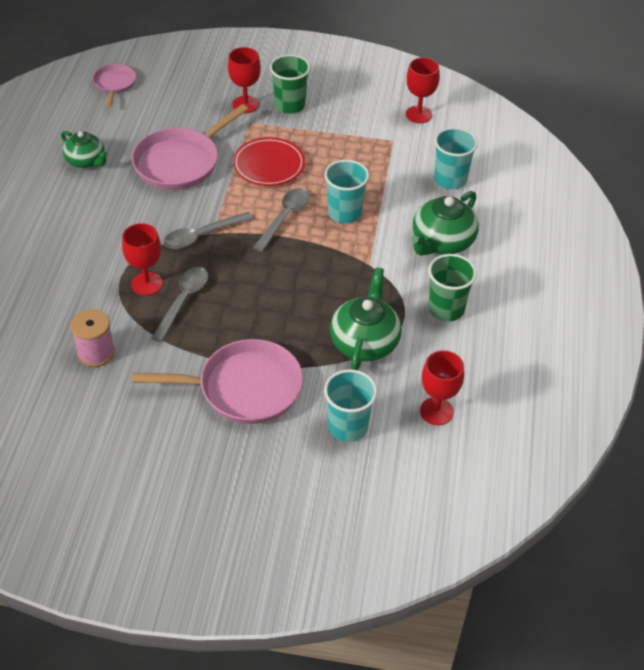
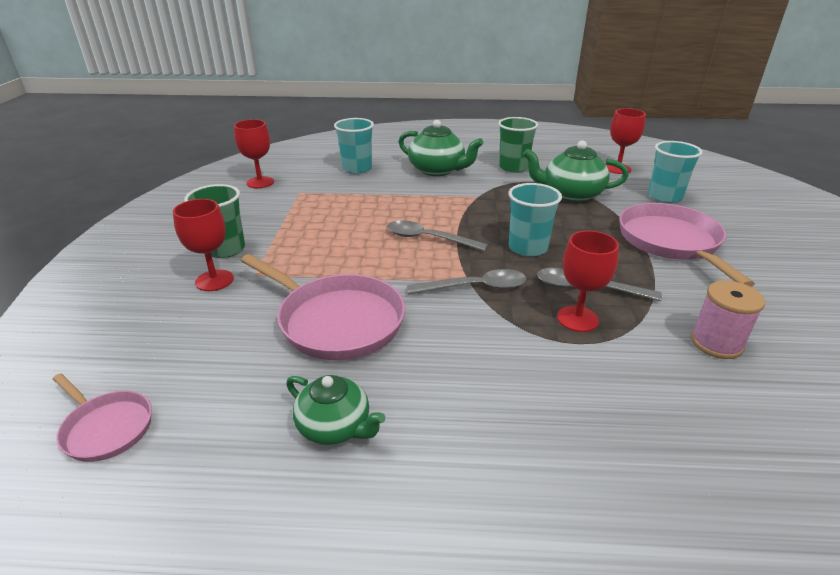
camera: 95 degrees left, 15 degrees down
green teapot [61,131,108,168] -> green teapot turned 90 degrees clockwise [286,375,385,445]
pink pan [93,64,136,107] -> pink pan turned 135 degrees counterclockwise [53,373,152,462]
grey spoon [164,212,253,249] -> grey spoon turned 60 degrees counterclockwise [407,269,526,294]
red plate [233,137,305,186] -> none
turquoise cup [324,160,369,223] -> turquoise cup moved to [508,183,562,257]

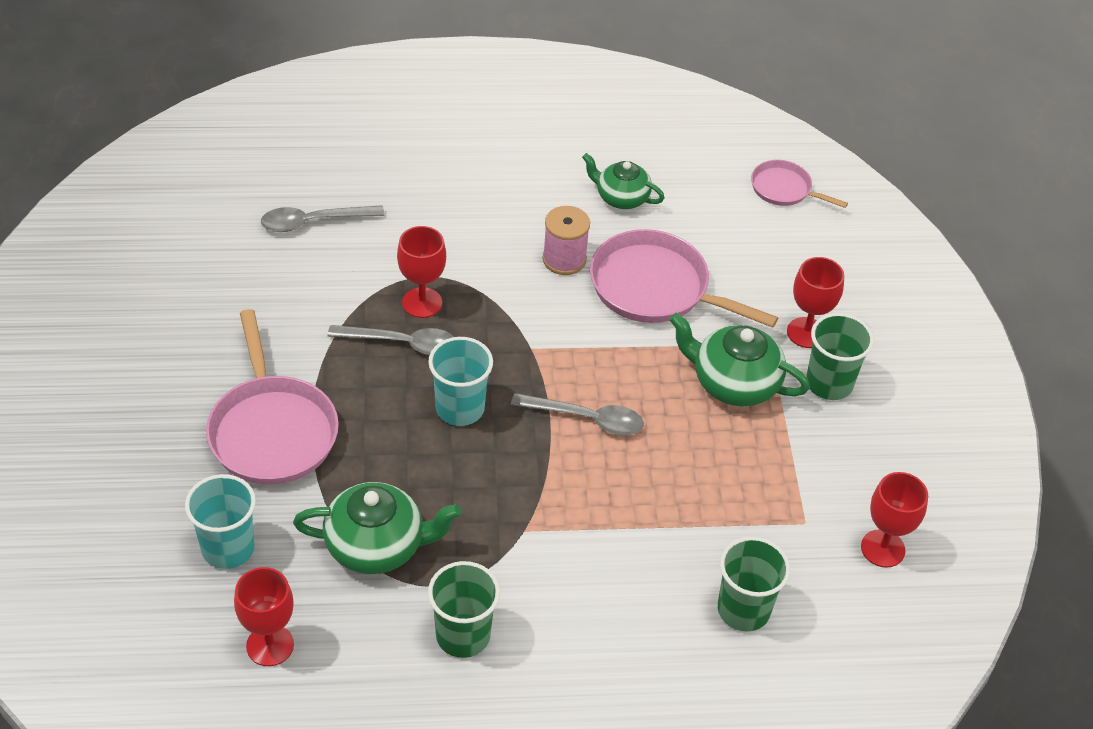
camera: 170 degrees right, 15 degrees up
turquoise cup [334,118,374,174] -> green cup [718,537,790,631]
green teapot [399,120,483,176] -> green teapot moved to [669,313,810,407]
grey spoon [407,269,526,294] -> grey spoon moved to [261,205,385,232]
pink spool [691,280,765,359] -> pink spool moved to [543,206,590,275]

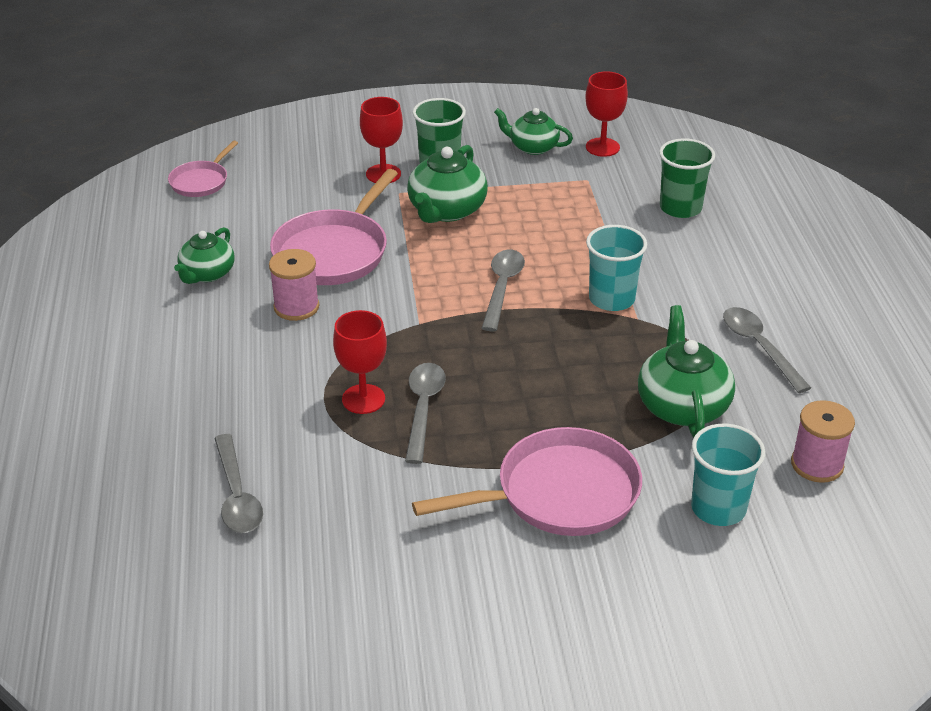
camera: 90 degrees left, 10 degrees down
red goblet [234,567,294,666] -> pink spool [791,400,855,483]
turquoise cup [428,337,493,426] -> turquoise cup moved to [586,225,647,311]
green cup [428,561,500,658] -> grey spoon [723,307,811,393]
none -> green teapot [494,108,573,155]

